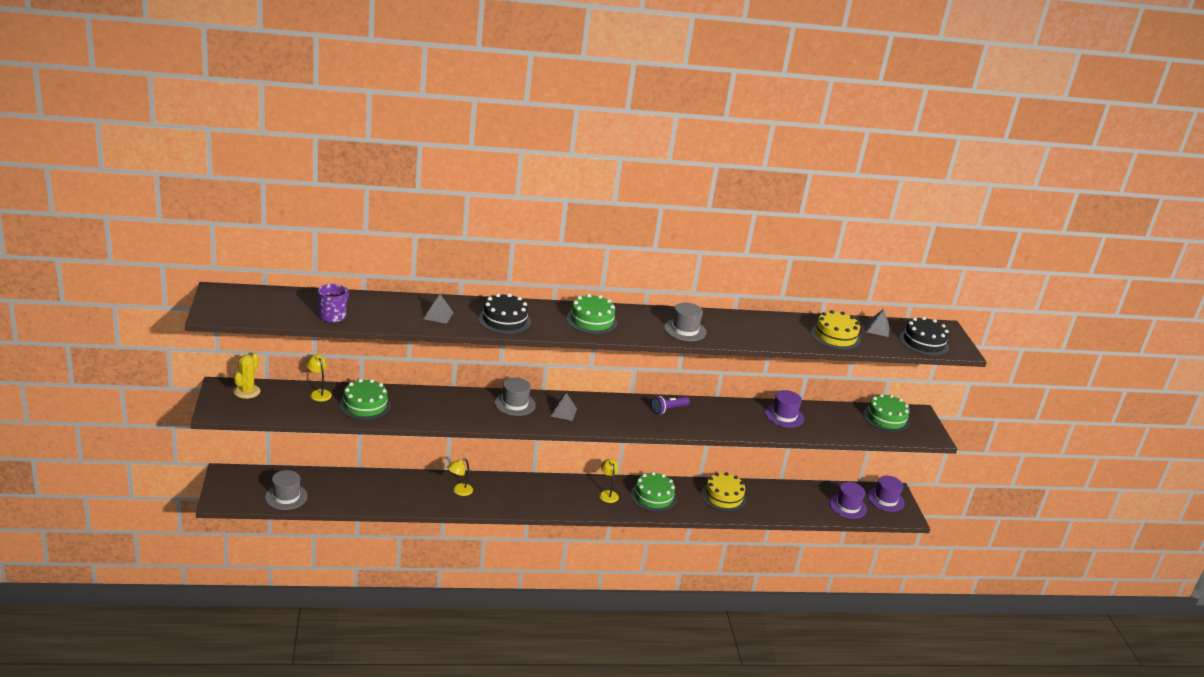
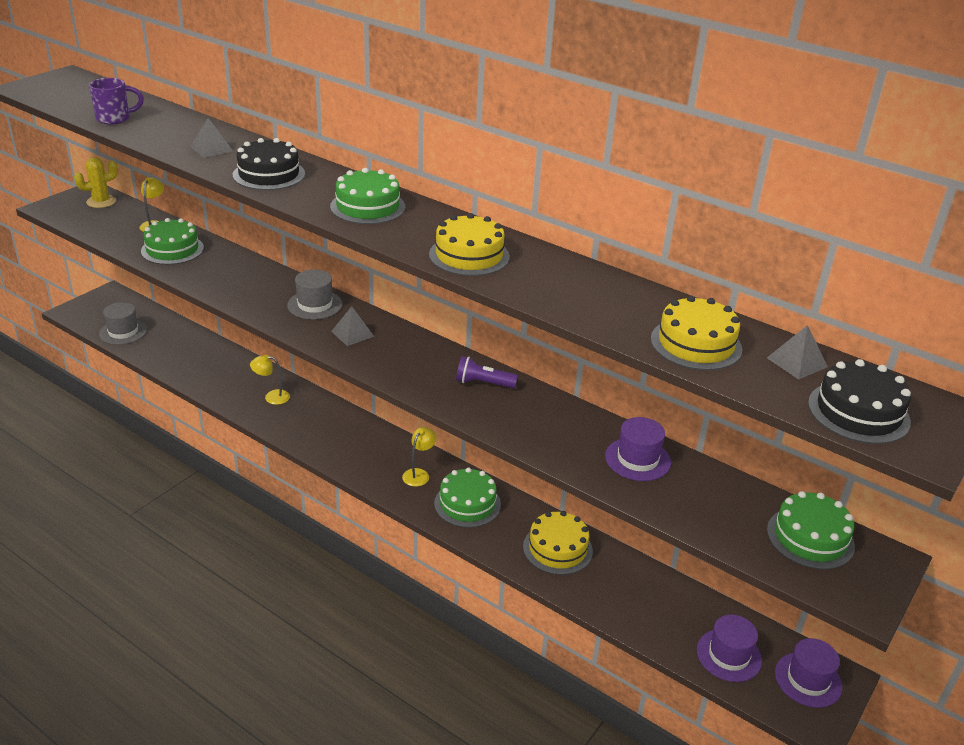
camera: 45 degrees right, 5 degrees up
grey hat [664,302,706,341] -> yellow cake [429,213,510,276]

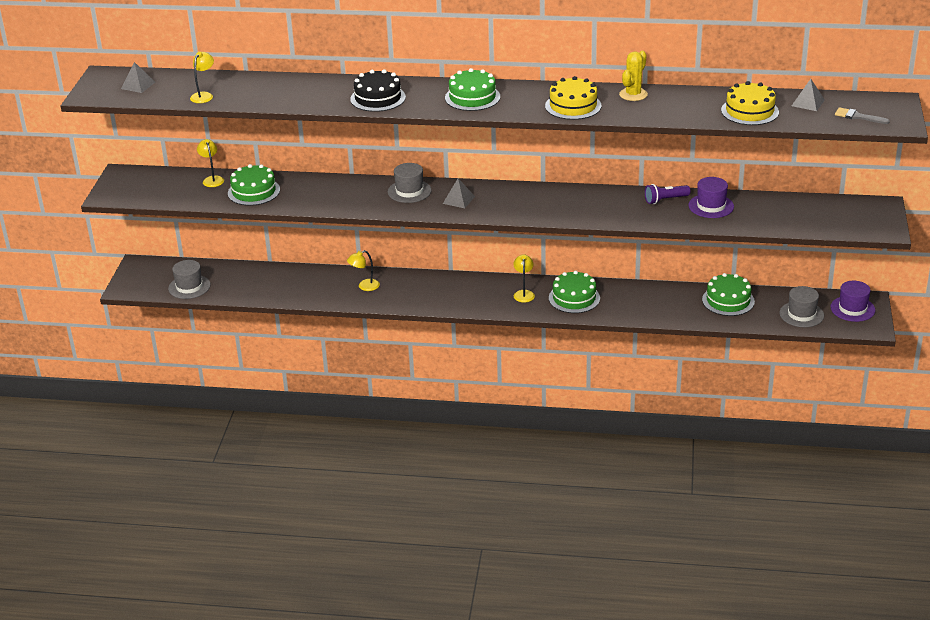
camera: 25 degrees left, 0 degrees up
yellow cactus [74,157,118,208] -> yellow cactus moved to [619,51,648,101]
purple mug [89,78,144,124] -> yellow lamp [190,52,214,103]
grey pyramid [191,118,233,158] -> grey pyramid moved to [121,62,155,93]
purple flashlight [456,356,518,388] -> purple flashlight moved to [645,184,691,204]
yellow cake [523,511,593,575] -> none
purple hat [697,615,762,682] -> grey hat [780,286,824,327]
green cake [767,491,855,570] -> green cake moved to [702,273,755,316]
black cake [808,359,911,444] -> grey brush [835,107,890,124]

